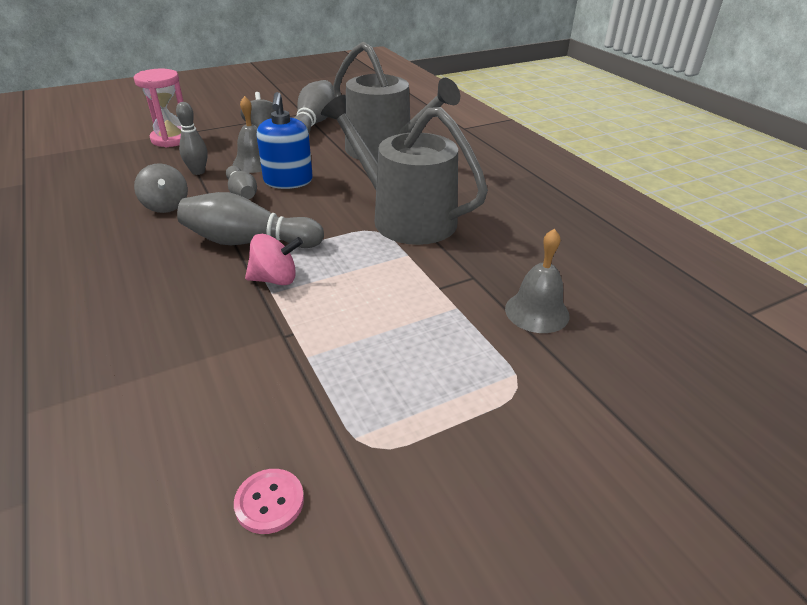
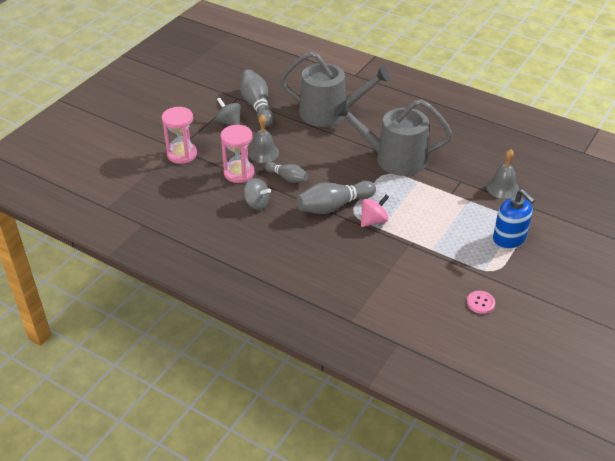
camera: 30 degrees left, 5 degrees up
grey bowling pin [176,102,208,175] -> pink hourglass [220,125,255,183]
blue soap dispenser [257,92,313,189] -> blue soap dispenser moved to [493,189,535,249]

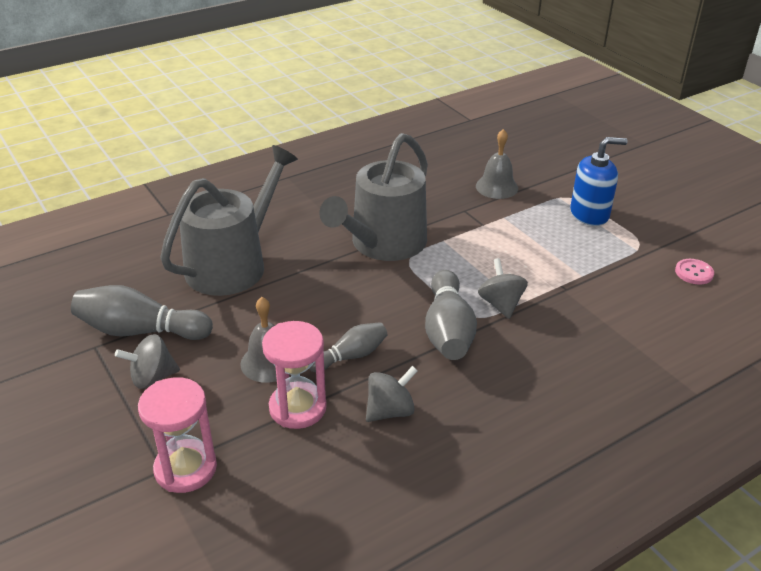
camera: 65 degrees left, 5 degrees down
pink spinning top [361,194,389,227] -> grey spinning top [478,258,528,319]

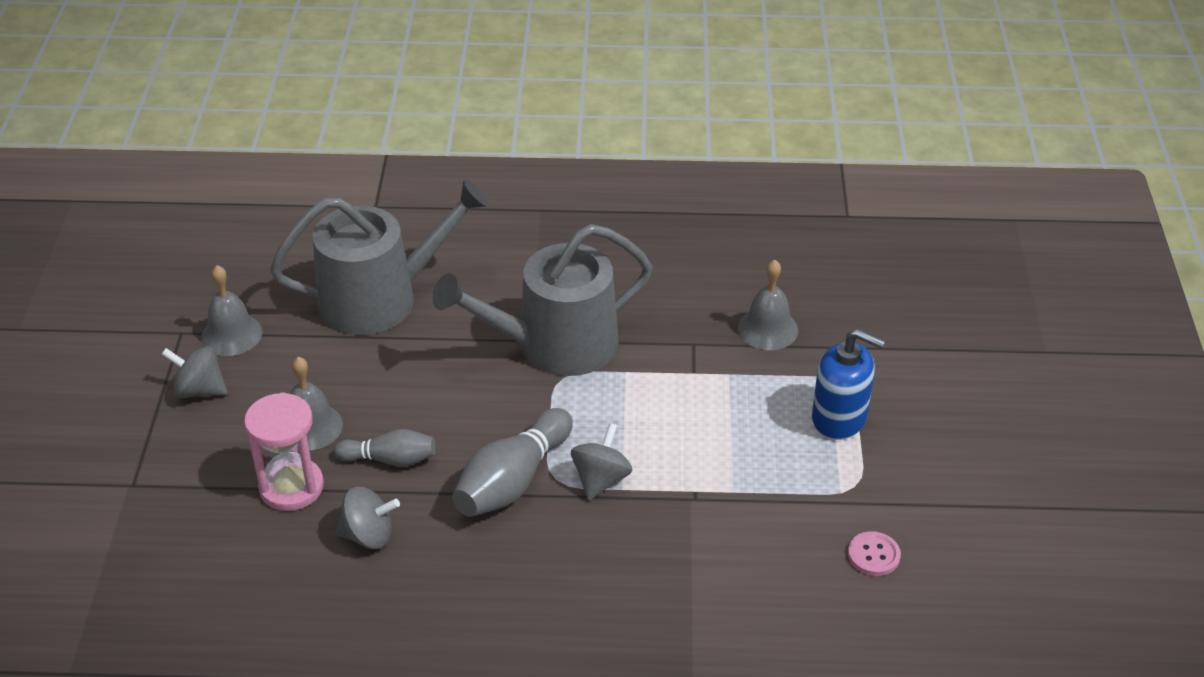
camera: 35 degrees right, 5 degrees up
grey bowling pin [71,285,213,340] -> grey bell [201,265,262,356]
pink hourglass [138,377,217,493] -> none

